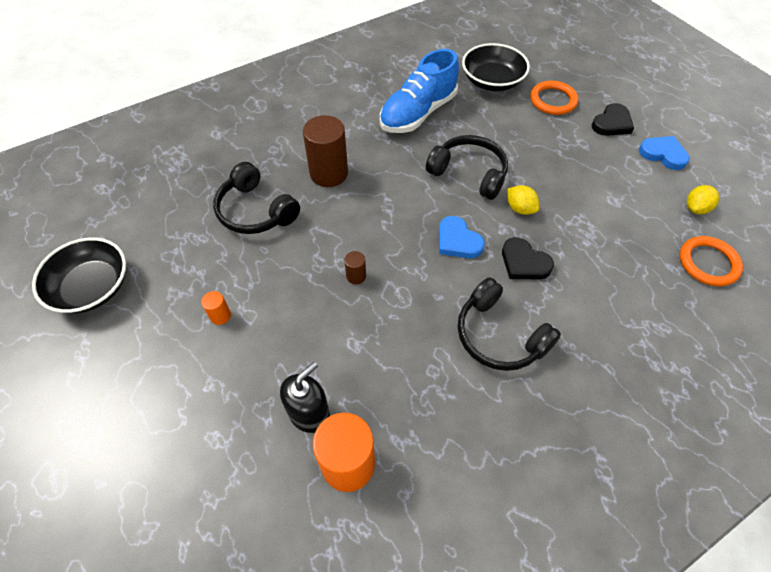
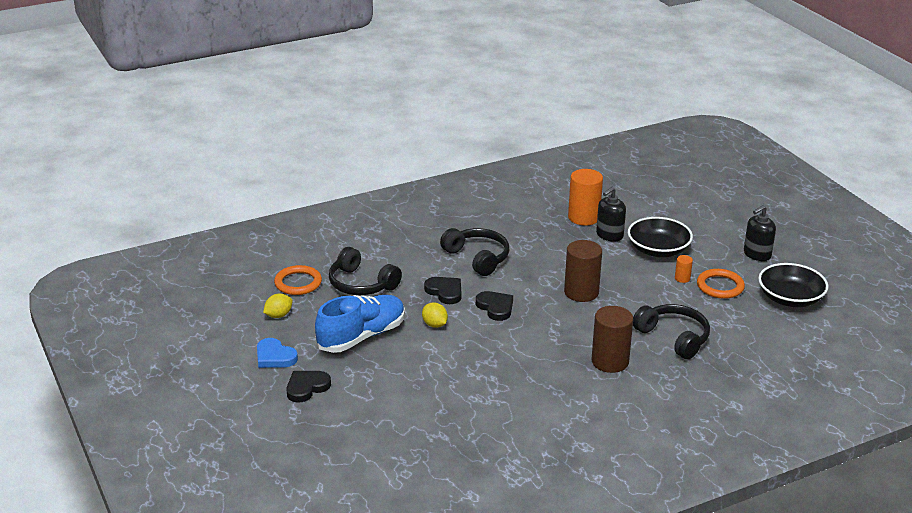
camera: 175 degrees left, 25 degrees down
brown cylinder [344,251,366,284] -> brown cylinder [564,240,602,302], size x2.19
blue shoe [380,49,459,133] -> blue shoe moved to [315,295,405,353]
black headphones [426,135,508,200] -> black headphones moved to [329,247,402,295]
blue heart [439,216,485,258] -> black heart [476,291,513,321]
black bowl [462,43,530,91] -> black bowl moved to [628,217,693,257]
orange ring [530,81,579,115] -> orange ring moved to [697,269,745,299]
none -> black soap dispenser [744,205,776,261]

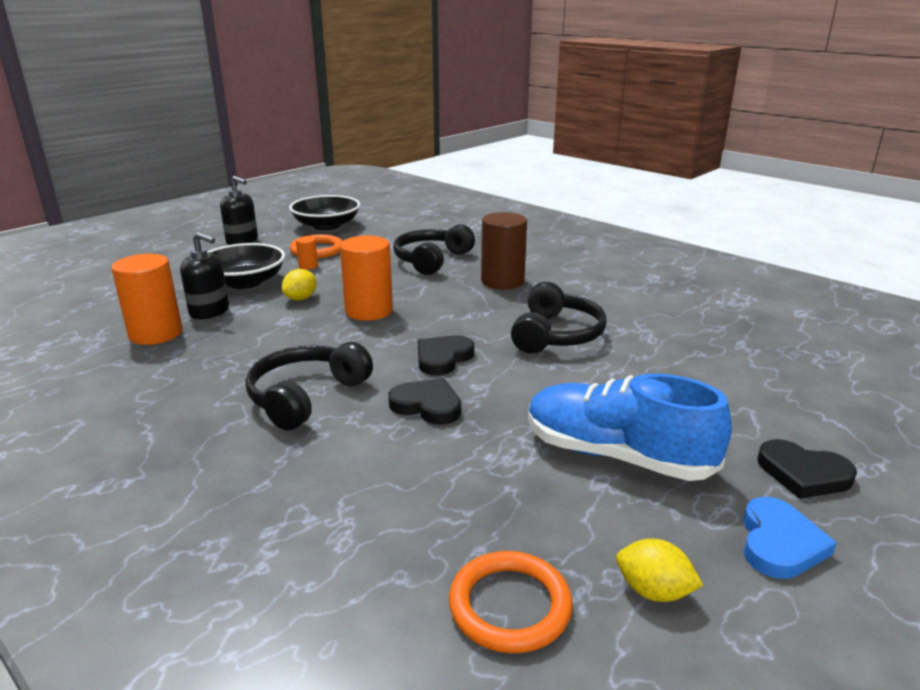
camera: 110 degrees left, 5 degrees down
black headphones [329,247,402,295] -> black headphones moved to [511,282,607,353]
yellow lemon [422,302,448,328] -> yellow lemon moved to [282,269,317,300]
black heart [424,277,461,304] -> black heart turned 90 degrees clockwise [388,378,461,425]
brown cylinder [564,240,602,302] -> orange cylinder [340,235,393,321]

